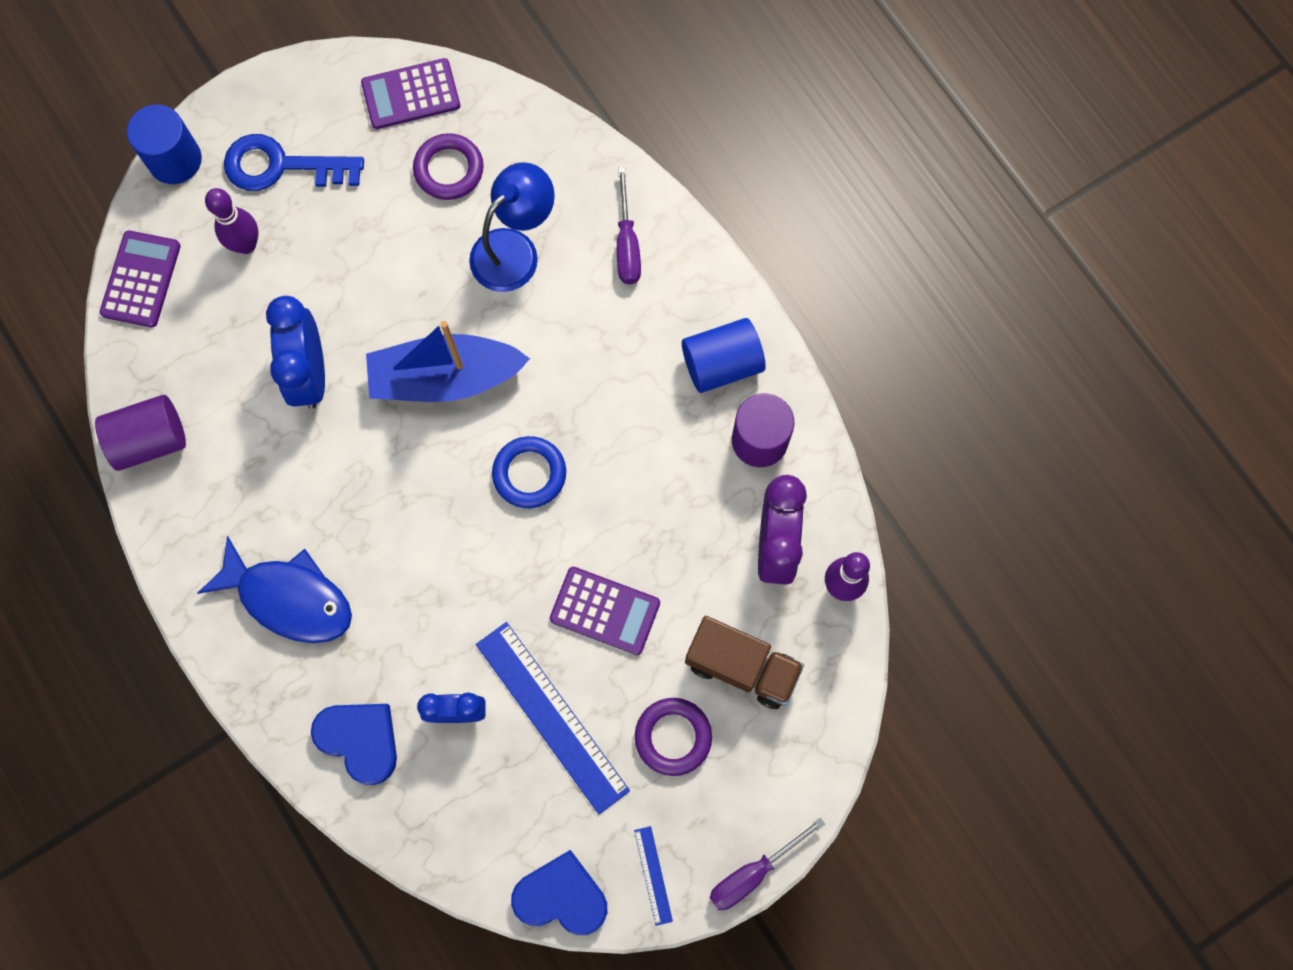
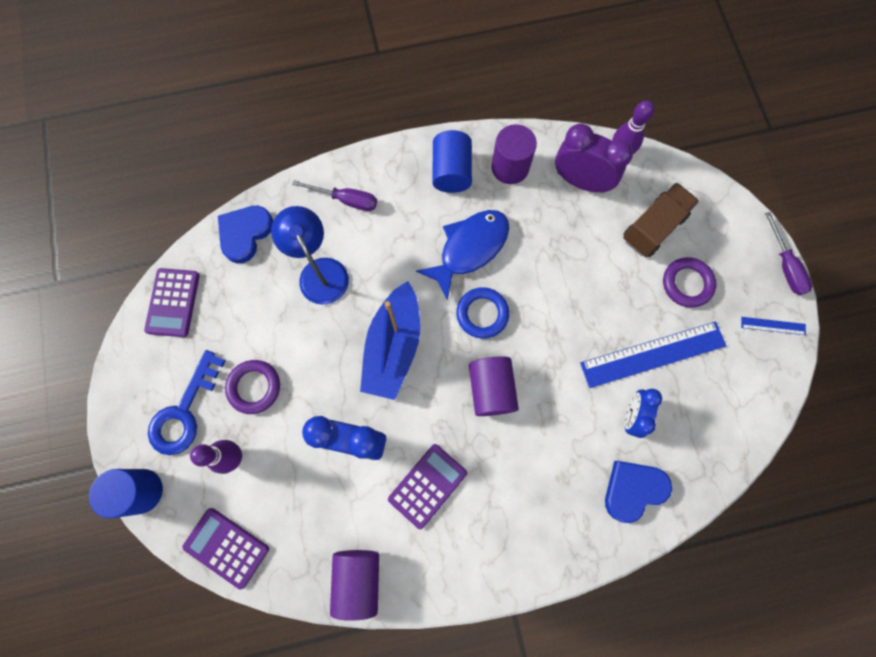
camera: 70 degrees left, 0 degrees up
blue fish [198,536,352,643] -> blue fish moved to [416,210,509,301]
purple ring [413,133,484,200] -> purple ring moved to [225,360,280,414]
blue heart [511,850,607,935] -> blue heart moved to [218,206,273,263]
purple calculator [550,567,660,655] -> purple calculator moved to [388,444,467,529]
none -> purple cylinder [469,356,519,416]

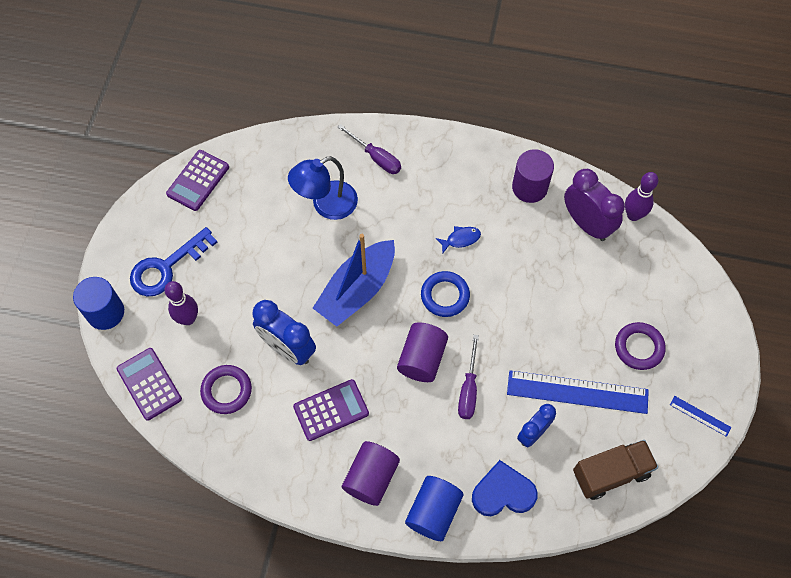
camera: 25 degrees right, 10 degrees down
blue heart [218,206,273,263] -> none
purple ring [225,360,280,414] -> purple ring moved to [200,365,252,414]
blue lamp [271,206,349,305] -> blue lamp turned 120 degrees counterclockwise [288,156,358,220]
purple cylinder [330,550,379,621] -> purple cylinder moved to [342,441,400,506]
blue fish [416,210,509,301] -> blue fish [436,226,481,254], size x0.46
blue cylinder [432,130,472,193] -> blue cylinder moved to [405,476,464,541]
brown truck [623,182,699,257] -> brown truck moved to [573,440,658,500]
purple screwdriver [765,212,812,295] -> purple screwdriver moved to [458,335,479,419]

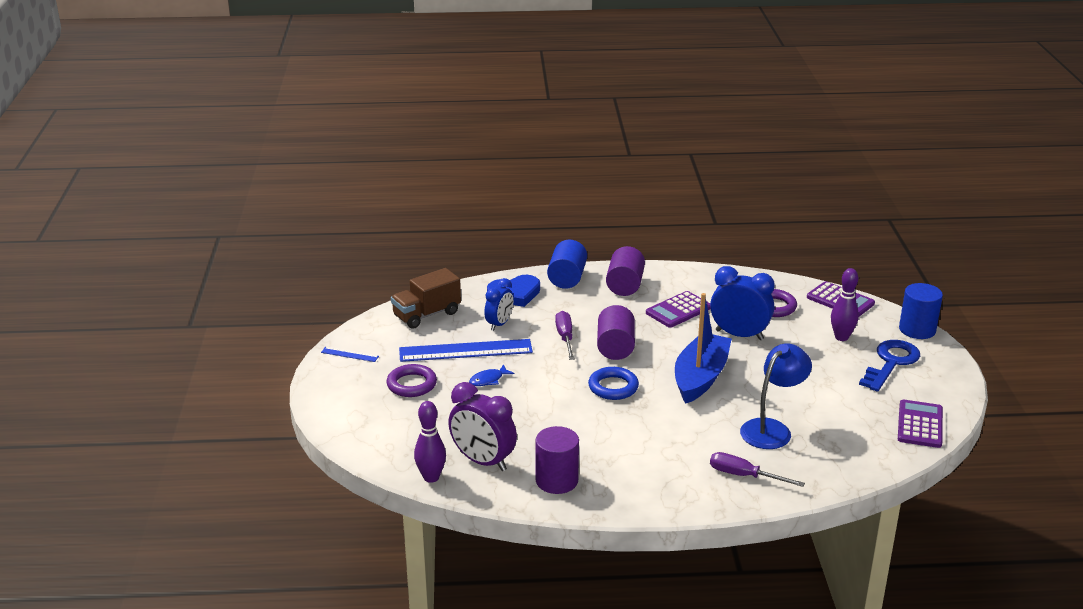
camera: 165 degrees right, 35 degrees down
blue fish [436,226,481,254] -> blue fish moved to [469,364,515,386]

